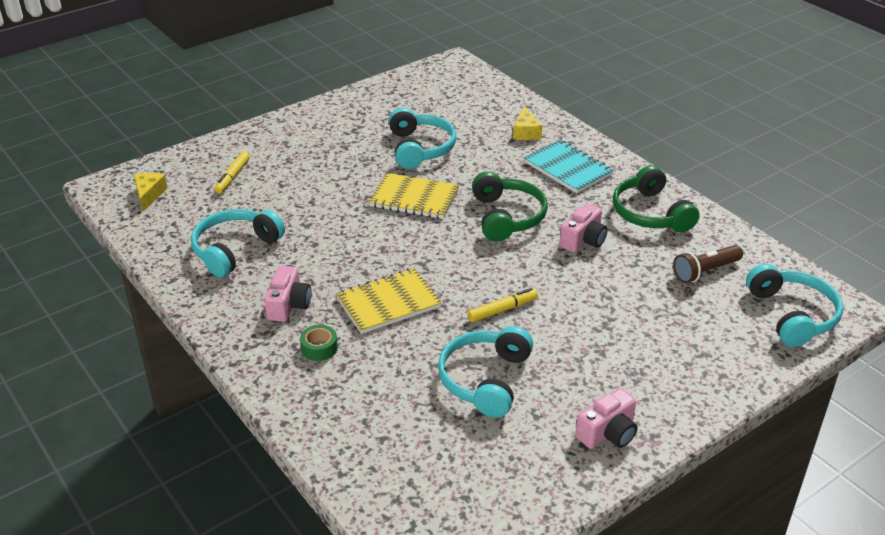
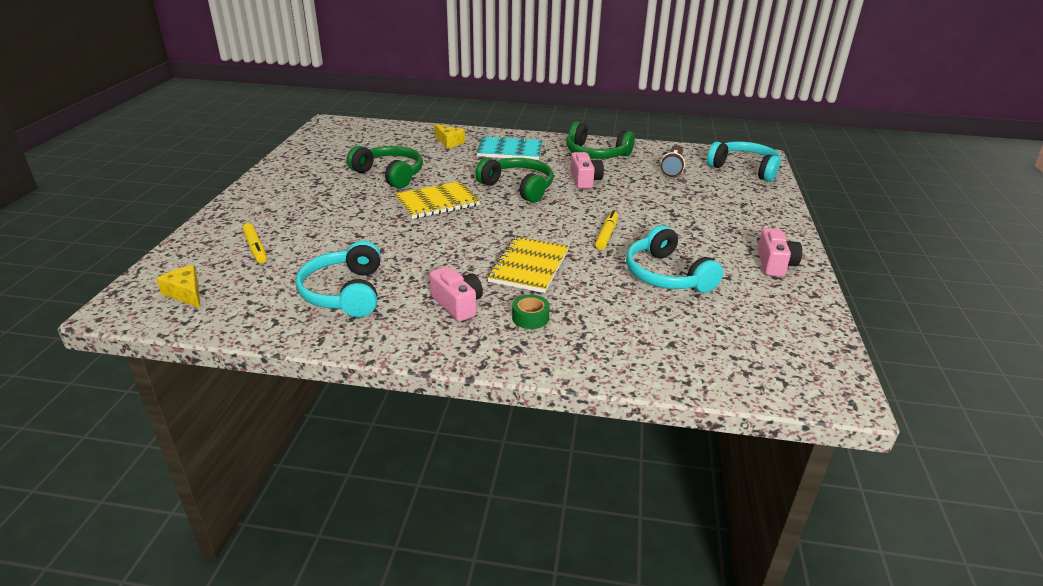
camera: 45 degrees left, 5 degrees down
turquoise headphones [389,108,456,169] -> green headphones [347,146,423,189]

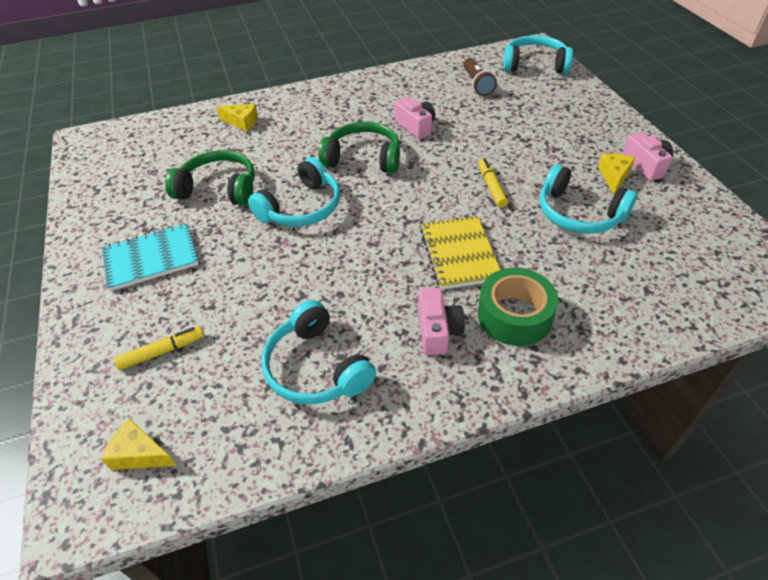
camera: 25 degrees left, 15 degrees up
yellow marker [242,223,267,263] -> yellow marker turned 60 degrees counterclockwise [114,326,204,370]
yellow notebook [394,181,480,219] -> turquoise headphones [248,157,340,227]
pink camera [430,267,483,322] -> pink camera turned 60 degrees clockwise [418,288,465,355]
turquoise notebook [476,135,542,160] -> turquoise notebook moved to [102,223,199,291]
green tape [512,295,550,329] -> green tape [478,268,558,346], size x1.93
green headphones [566,122,635,159] -> none
none -> yellow cheese [598,153,635,194]

